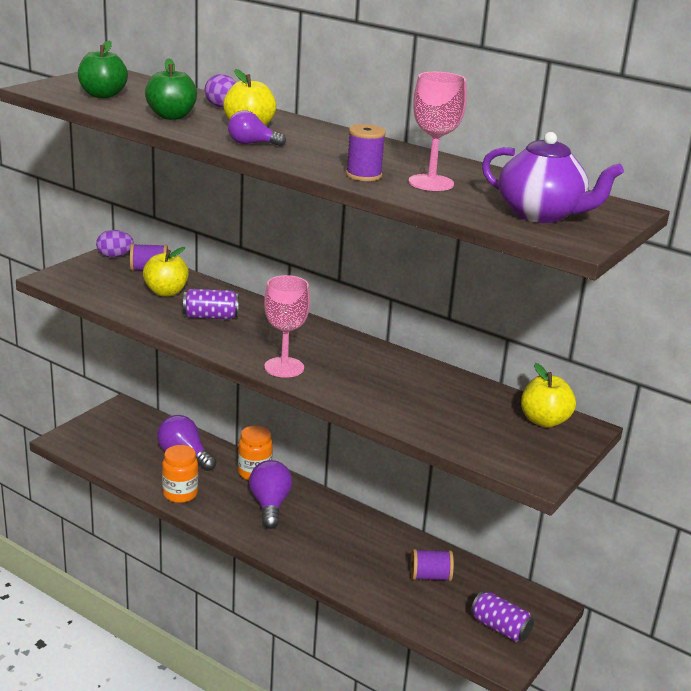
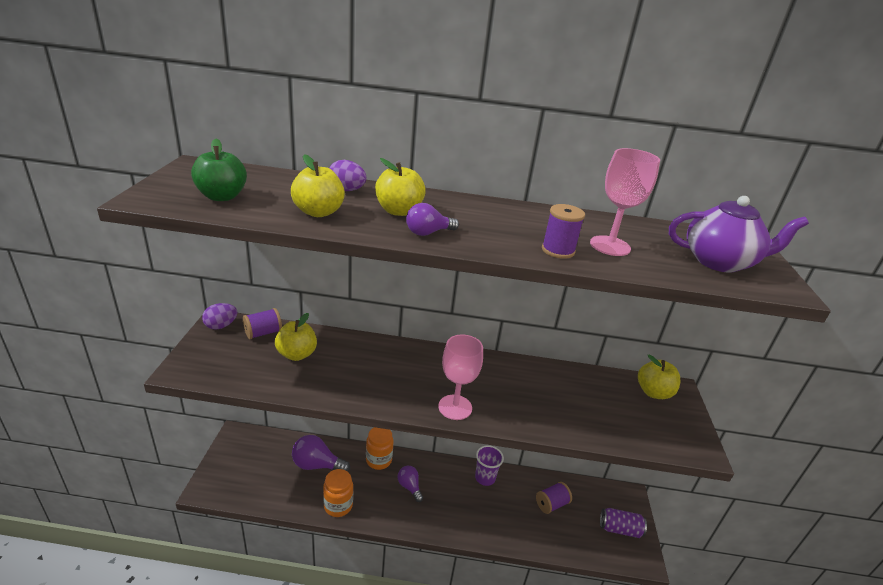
camera: 30 degrees left, 5 degrees up
green apple [145,58,197,120] -> yellow apple [291,154,345,217]
purple can [183,289,239,319] -> none
purple light bulb [249,460,292,529] -> purple light bulb [397,466,423,502], size x0.62
none -> purple cup [475,445,504,486]

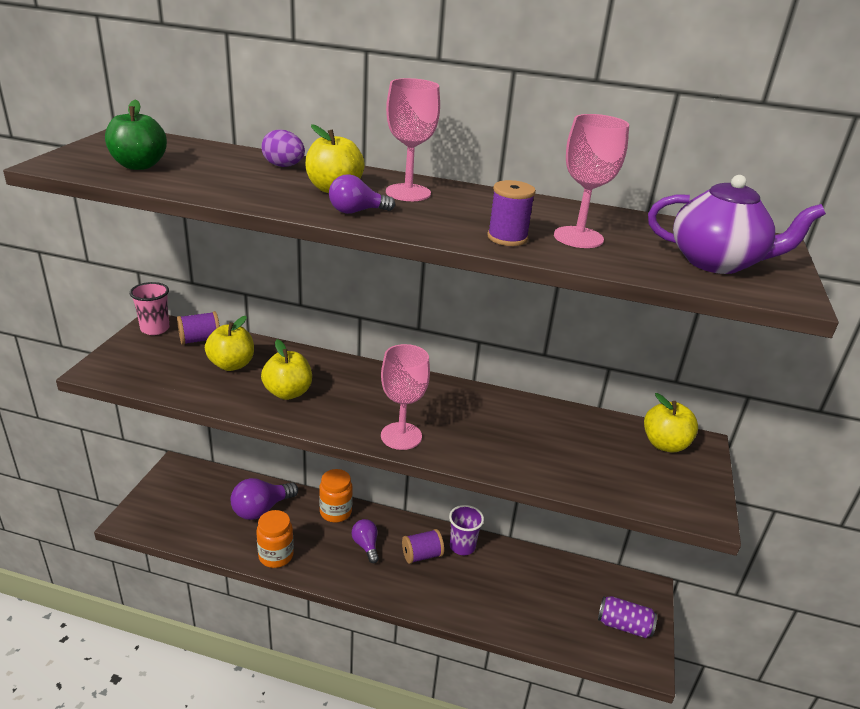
camera: 10 degrees right, 0 degrees up
purple egg [202,303,237,330] -> pink cup [130,282,170,335]
yellow apple [291,154,345,217] -> yellow apple moved to [261,339,312,400]
purple light bulb [292,435,350,472] -> purple light bulb turned 60 degrees counterclockwise [231,478,298,520]
purple spool [536,482,572,514] -> purple spool moved to [402,529,444,564]
none -> pink goblet [386,78,440,201]

